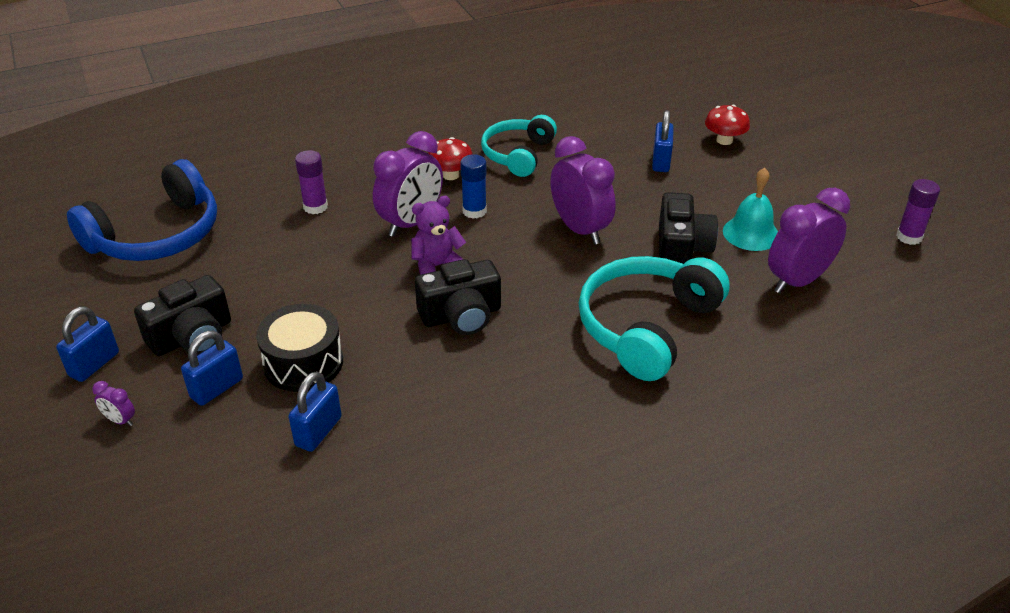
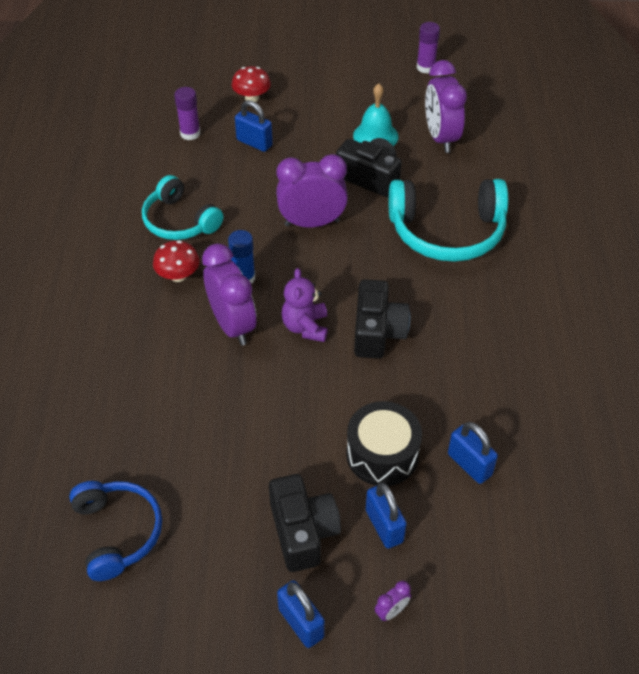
camera: 65 degrees left, 10 degrees up
blue headphones [67,159,217,261] -> blue headphones [69,481,162,581], size x0.66
purple glue stick [295,150,328,214] -> purple glue stick moved to [174,87,200,140]
turquoise headphones [578,256,730,381] -> turquoise headphones turned 60 degrees counterclockwise [389,179,508,262]

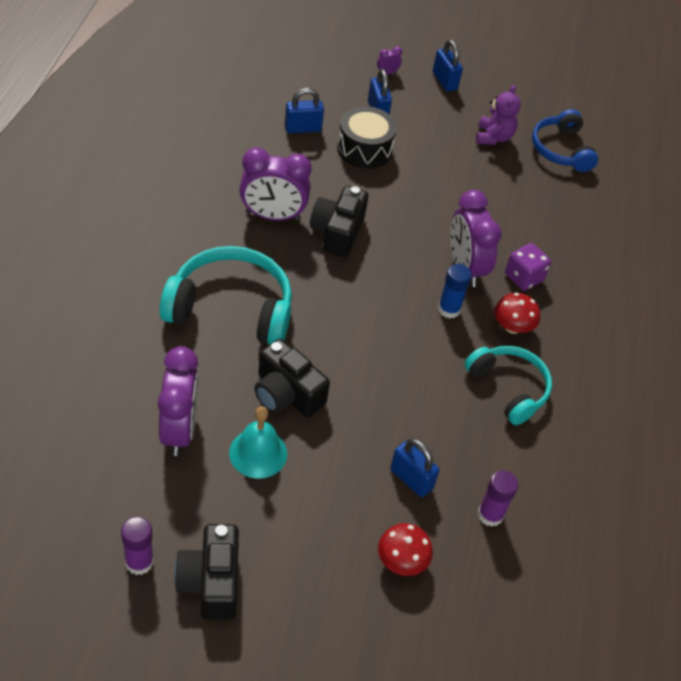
camera: 175 degrees left, 0 degrees up
black camera [269,474,341,572] -> black camera moved to [174,524,239,620]
purple clock [276,154,348,227] -> purple clock moved to [239,147,312,221]
purple teddy bear [281,268,328,342] -> purple teddy bear moved to [476,85,521,145]
blue padlock [448,422,498,484] -> blue padlock turned 75 degrees counterclockwise [285,88,324,133]
none -> purple dice [505,243,551,291]

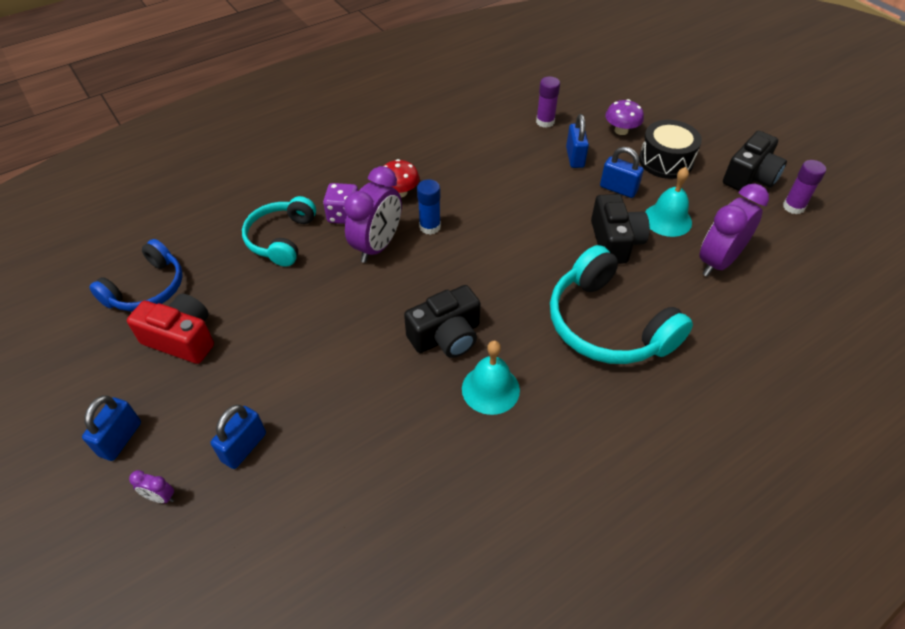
camera: 130 degrees left, 0 degrees up
purple clock [239,147,312,221] -> turquoise bell [462,340,520,415]
blue padlock [285,88,324,133] -> blue padlock moved to [600,147,644,198]
black drum [337,106,397,168] -> black drum moved to [639,120,702,179]
red mushroom [378,523,433,576] -> purple mushroom [605,99,644,135]
turquoise headphones [464,346,552,425] -> turquoise headphones moved to [242,196,316,266]
purple teddy bear [476,85,521,145] -> red camera [127,294,214,364]

